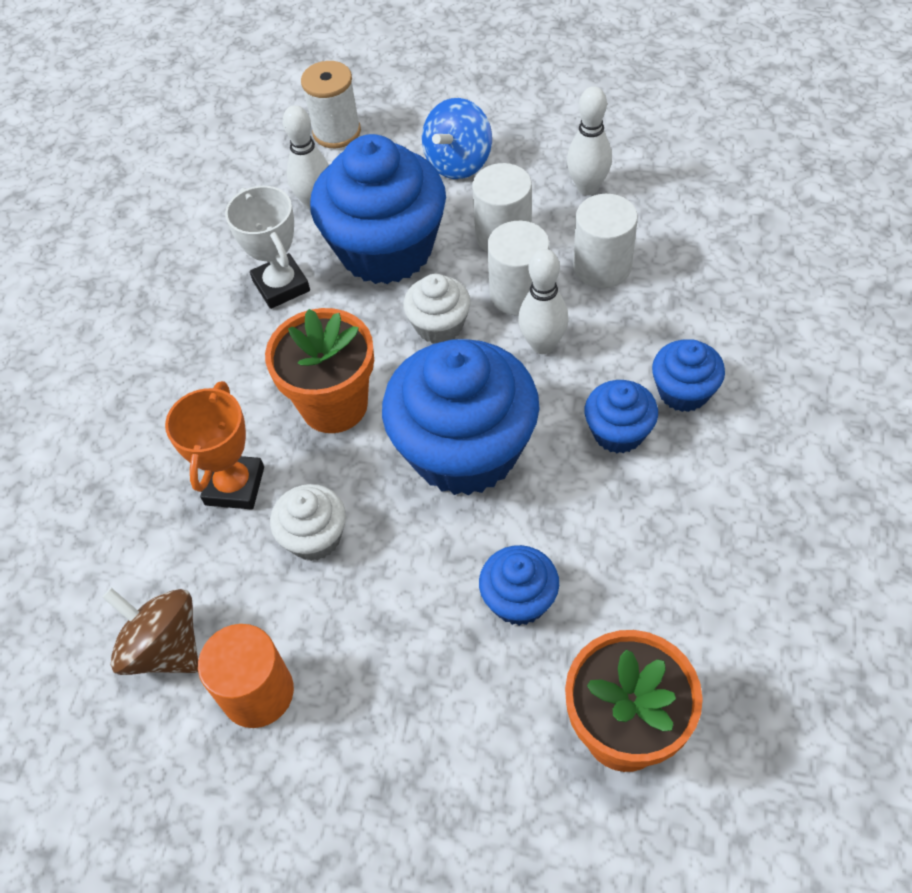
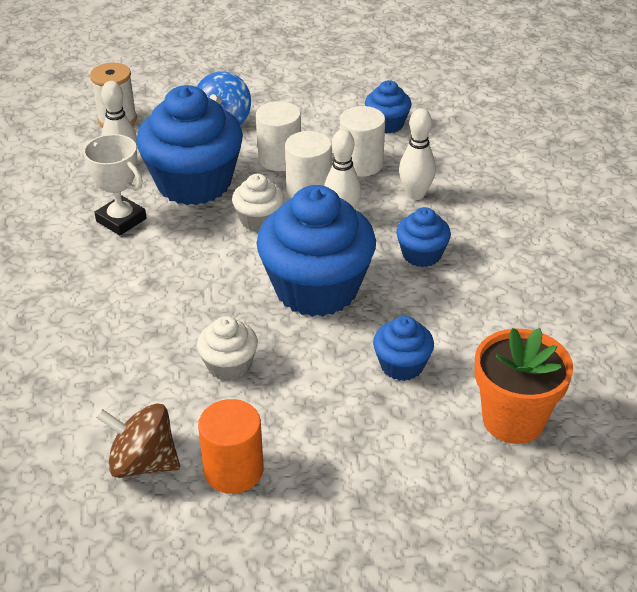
camera: 25 degrees left, 15 degrees down
orange trophy [165,381,264,510] -> none
orange flower pot [265,308,374,433] -> none
white bowling pin [567,86,612,195] -> white bowling pin moved to [399,108,436,200]
blue cupcake [652,340,725,412] -> blue cupcake moved to [365,80,412,134]

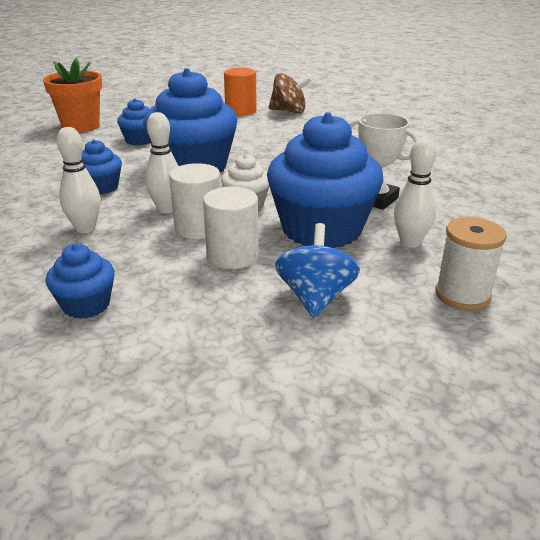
camera: 175 degrees right, 10 degrees down
white cupcake [197,316,258,381] -> none
white cylinder [340,106,385,176] -> none

